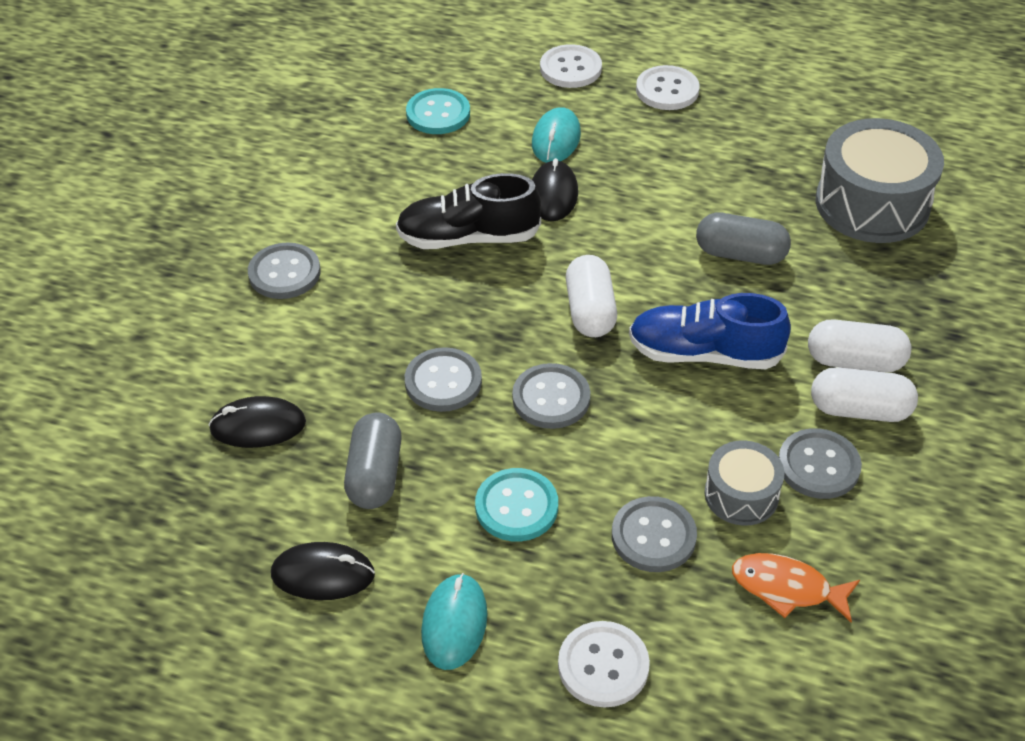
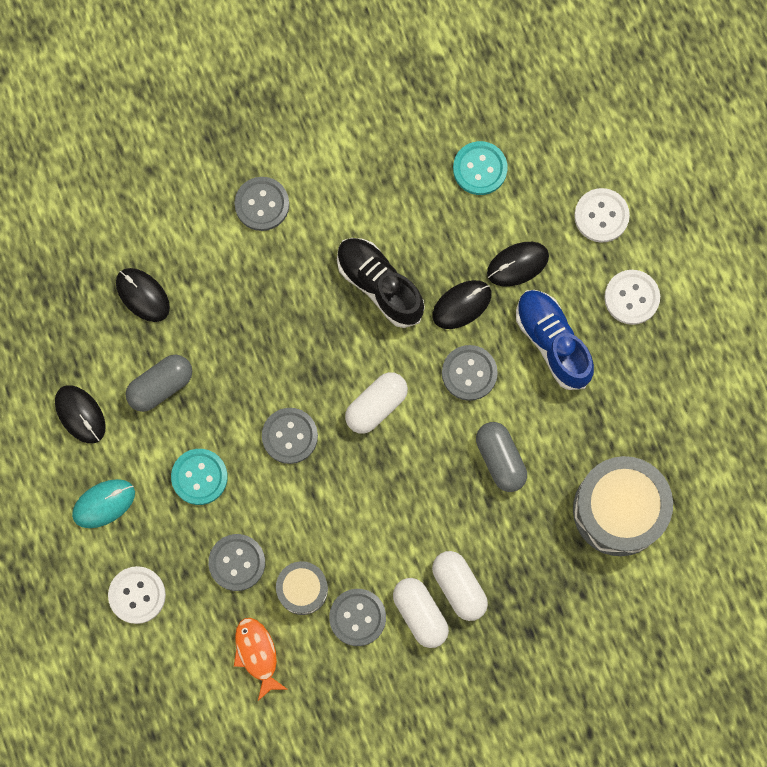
camera: 50 degrees right, 30 degrees up
grey button [405,347,482,412] -> grey button moved to [442,345,498,401]
turquoise mouse [532,107,581,163] -> black mouse [487,242,549,287]
blue shoe [629,293,791,369] -> blue shoe moved to [516,290,594,390]

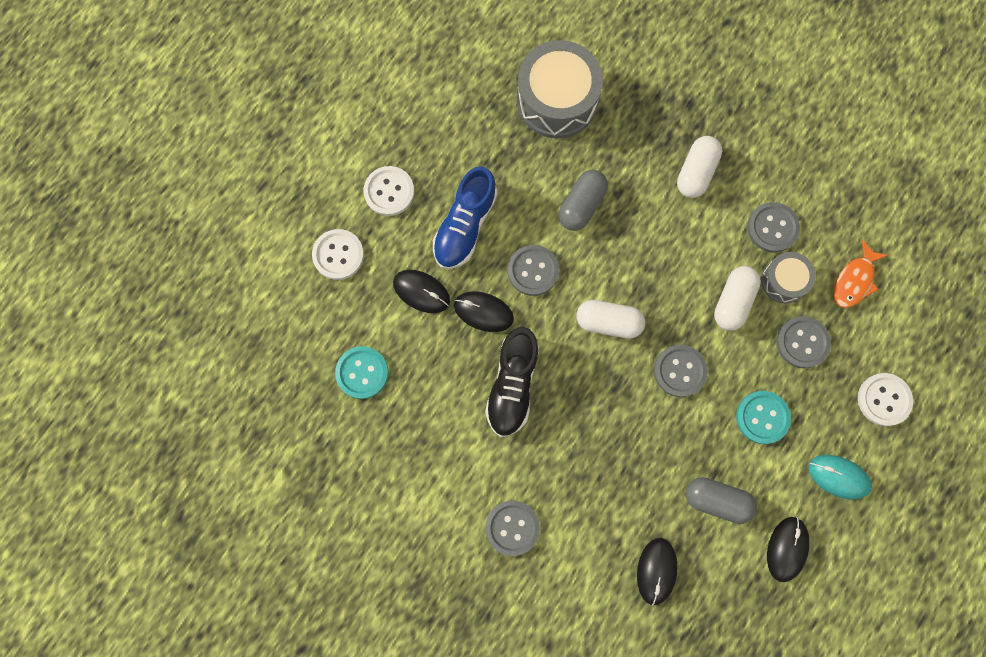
camera: 125 degrees left, 0 degrees up
white capsule [393,578,449,648] -> white capsule moved to [714,266,761,331]

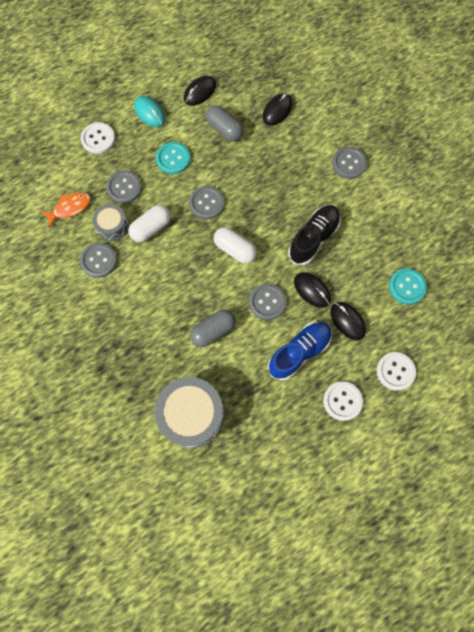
camera: 155 degrees left, 5 degrees down
white capsule [677,136,722,198] -> none

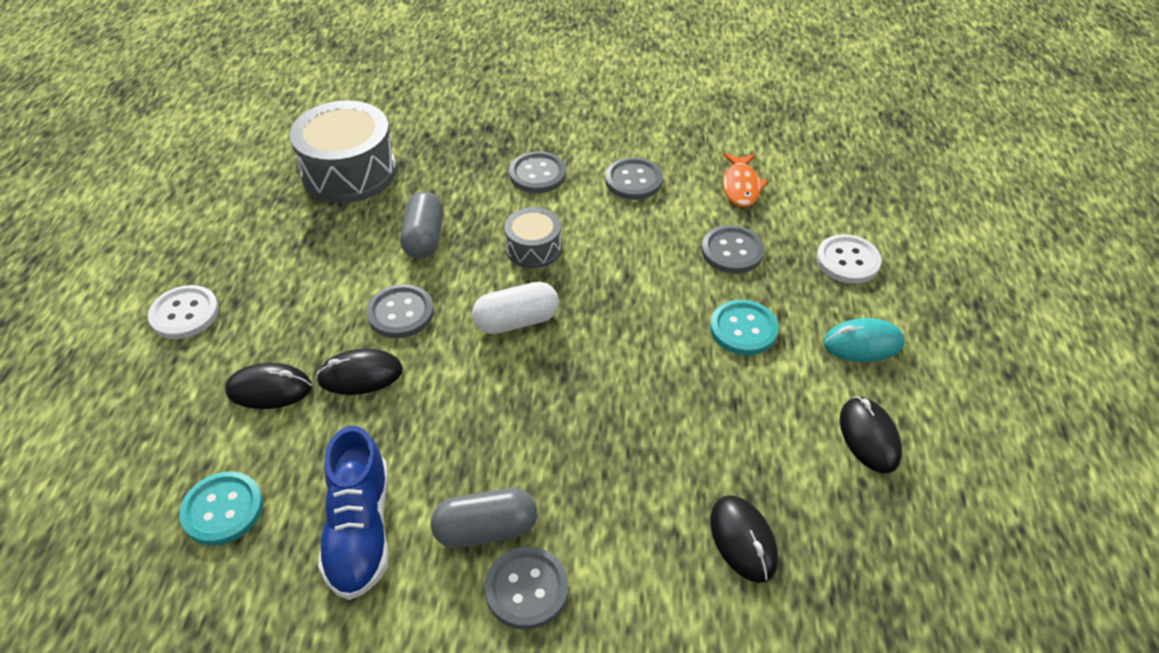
camera: 125 degrees right, 25 degrees down
grey drum [93,204,129,241] -> grey drum moved to [504,207,561,268]
white capsule [128,205,171,242] -> none
grey button [189,186,224,219] -> grey button moved to [509,151,566,193]
grey capsule [206,105,243,141] -> grey capsule moved to [431,488,537,548]
blue shoe [268,322,332,381] -> blue shoe moved to [318,426,389,600]
black shoe [288,205,341,265] -> none
white button [377,352,416,391] -> none

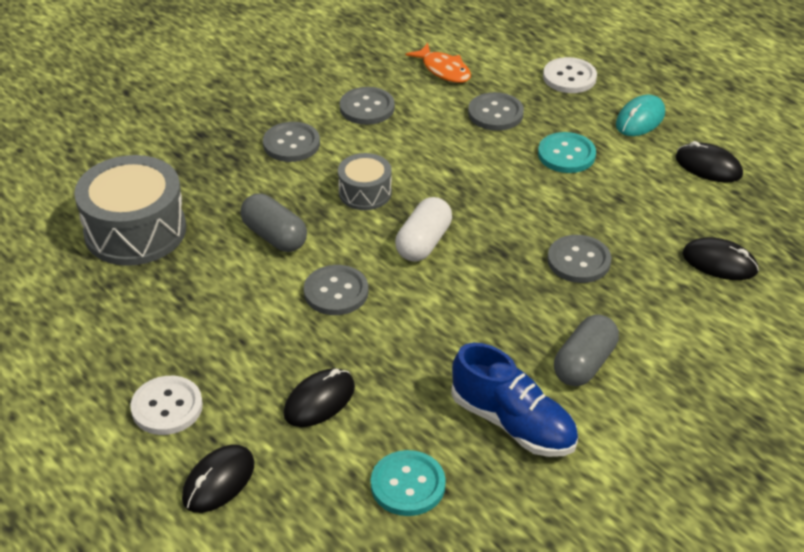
camera: 45 degrees left, 5 degrees down
black mouse [316,349,403,395] -> black mouse moved to [182,445,254,513]
grey button [484,547,569,630] -> grey button moved to [547,235,611,283]

